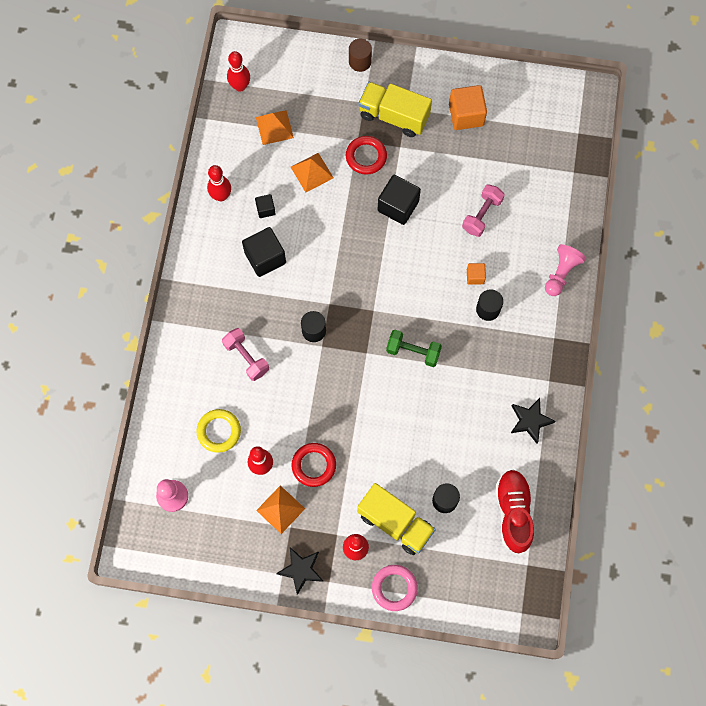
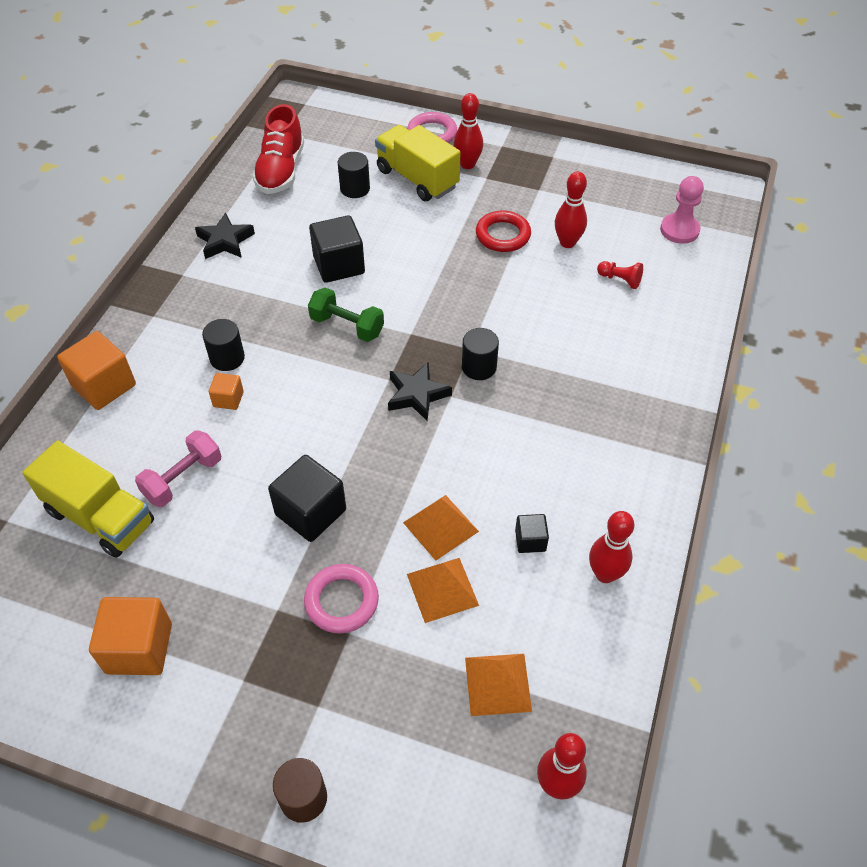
camera: 170 degrees left, 20 degrees down
yellow ring [196,409,241,453] -> red pawn [597,261,643,289]
pink dumbbell [222,328,269,381] -> none
black cube [242,227,286,277] -> black cube moved to [309,215,365,283]
orange pyramid [256,485,305,534] -> orange pyramid moved to [403,495,479,561]
black star [276,548,323,595] -> black star moved to [388,362,452,421]
red ring [346,136,387,175] -> pink ring [304,564,379,633]
yellow truck [358,82,432,137] -> yellow truck moved to [22,441,154,558]
pink pawn [545,244,586,296] -> orange cube [57,331,136,410]

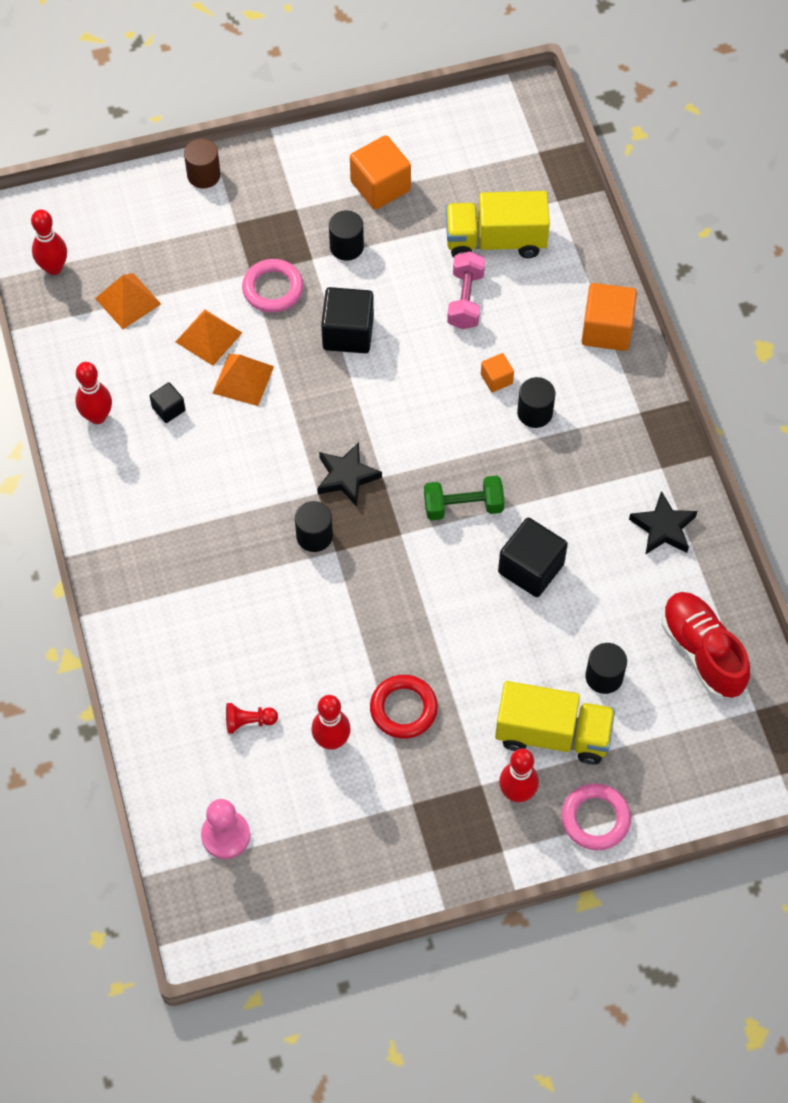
camera: 145 degrees right, 10 degrees up
none -> black cylinder [329,210,364,261]

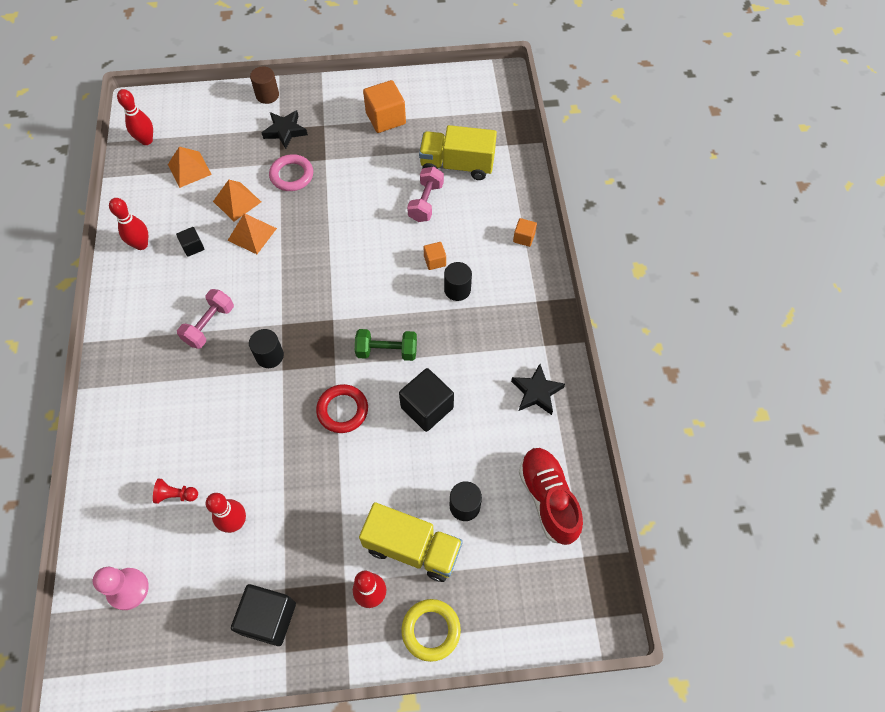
camera: 10 degrees right, 0 degrees up
black star [317,442,382,507] -> black star moved to [262,110,308,149]
black cube [321,287,374,353] -> black cube moved to [231,584,296,646]
black cylinder [329,210,364,261] -> none
red ring [370,675,438,739] -> red ring moved to [316,384,368,433]
pink ring [561,783,631,850] -> yellow ring [401,599,461,662]
orange cube [582,283,637,351] -> orange cube [513,218,537,247], size x0.53
none -> pink dumbbell [177,289,234,349]

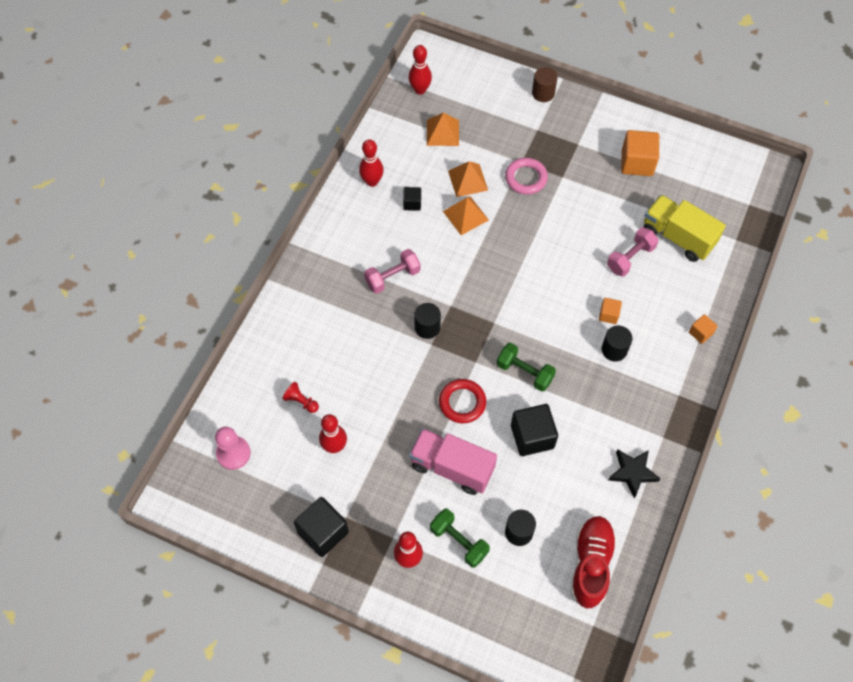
camera: 30 degrees right, 0 degrees up
black star [262,110,308,149] -> none
yellow truck [359,502,463,582] -> green dumbbell [430,509,490,568]
yellow ring [401,599,461,662] -> none
none -> pink truck [409,428,497,495]

